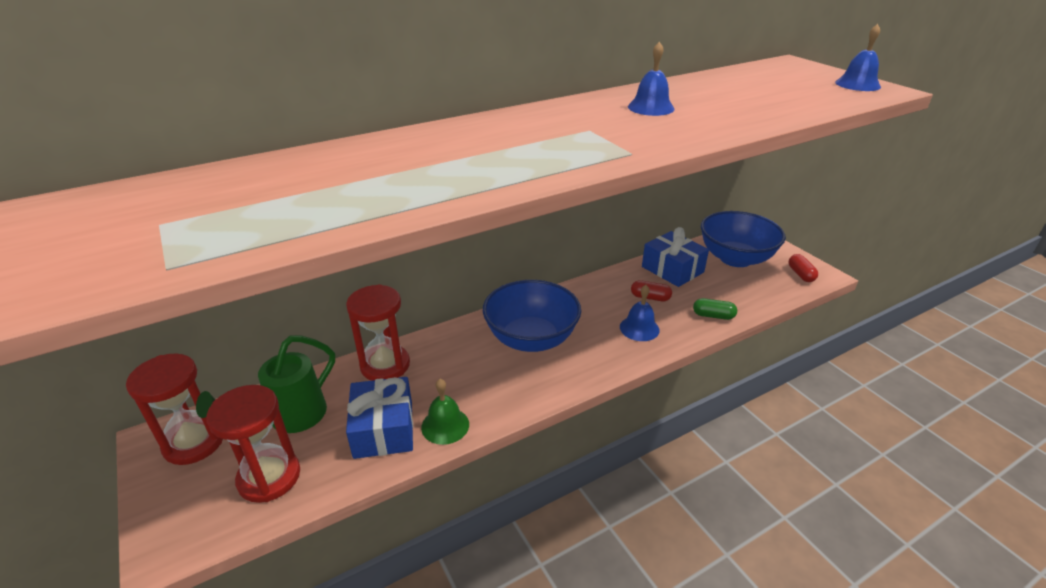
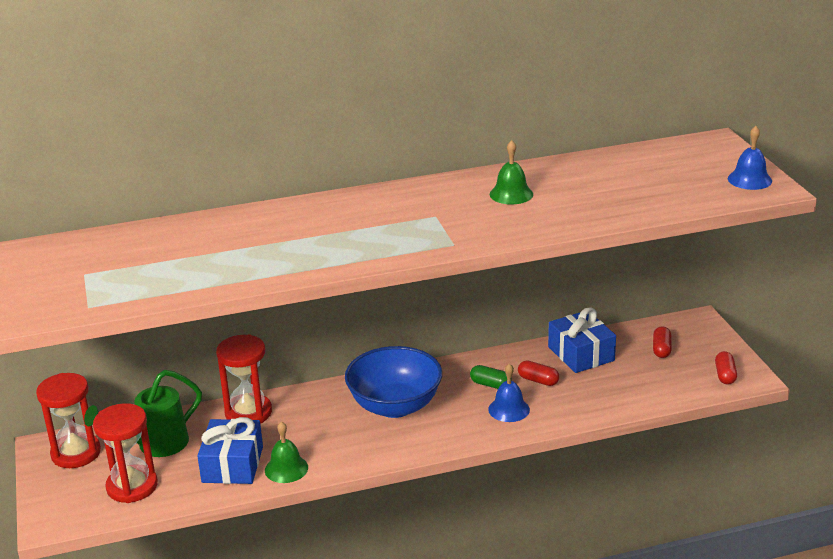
camera: 15 degrees right, 5 degrees down
blue bell [628,42,675,116] -> green bell [490,140,533,204]
green capsule [693,298,737,320] -> green capsule moved to [470,365,512,389]
blue bowl [701,211,786,267] -> red capsule [653,326,672,358]

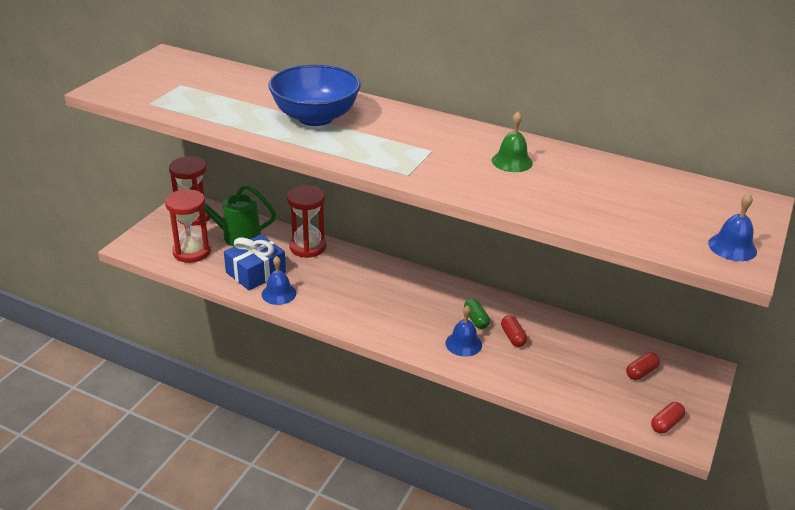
camera: 40 degrees right, 5 degrees up
green bell [265,421,308,483] -> blue bell [262,256,296,305]
blue bowl [345,346,442,418] -> blue bowl moved to [268,64,361,126]
blue gift [548,307,616,373] -> none

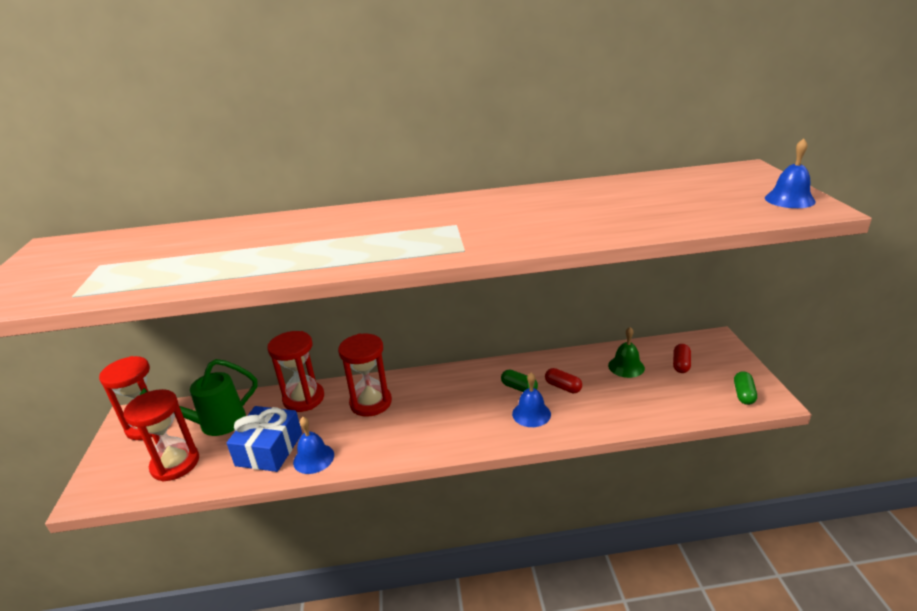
camera: 30 degrees left, 5 degrees down
blue bowl [268,64,361,126] -> none
green bell [492,112,533,172] -> green bell moved to [608,327,645,378]
red capsule [651,402,685,434] -> green capsule [734,371,757,405]
none -> red hourglass [338,333,392,417]

